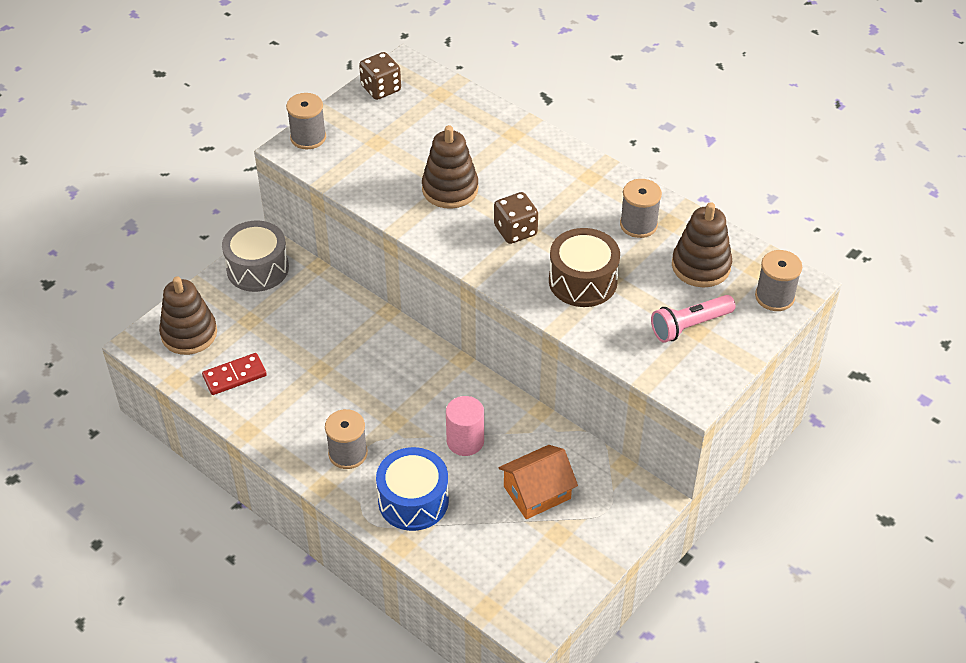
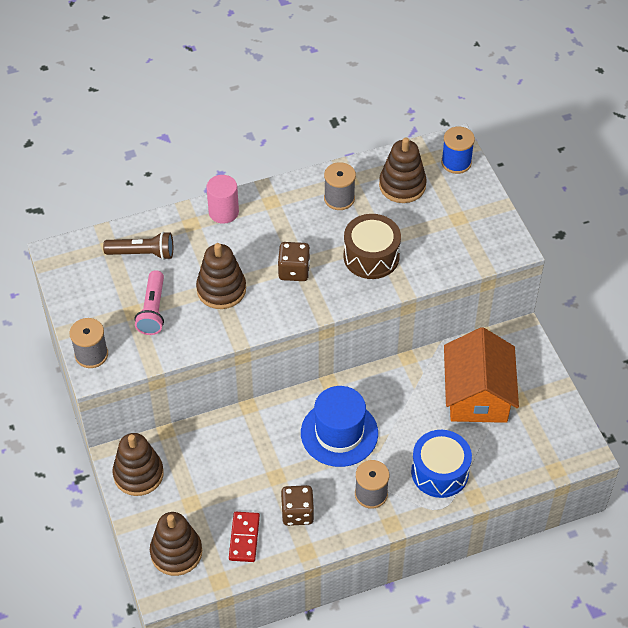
camera: 60 degrees left, 5 degrees up
grey drum [222,220,289,292] -> brown stacking toy [112,433,164,496]
brown dice [359,52,401,100] -> brown dice moved to [281,485,314,526]
pink cylinder [446,396,484,456] -> pink cylinder moved to [206,175,239,224]
orange house [498,445,578,519] -> orange house [444,327,519,423], size x1.56
pink flashlight [651,295,735,343] -> pink flashlight moved to [135,270,164,335]
grey spool [755,250,802,311] -> blue spool [441,126,475,174]
none -> brown flashlight [103,232,173,260]
none -> blue hat [301,386,378,467]

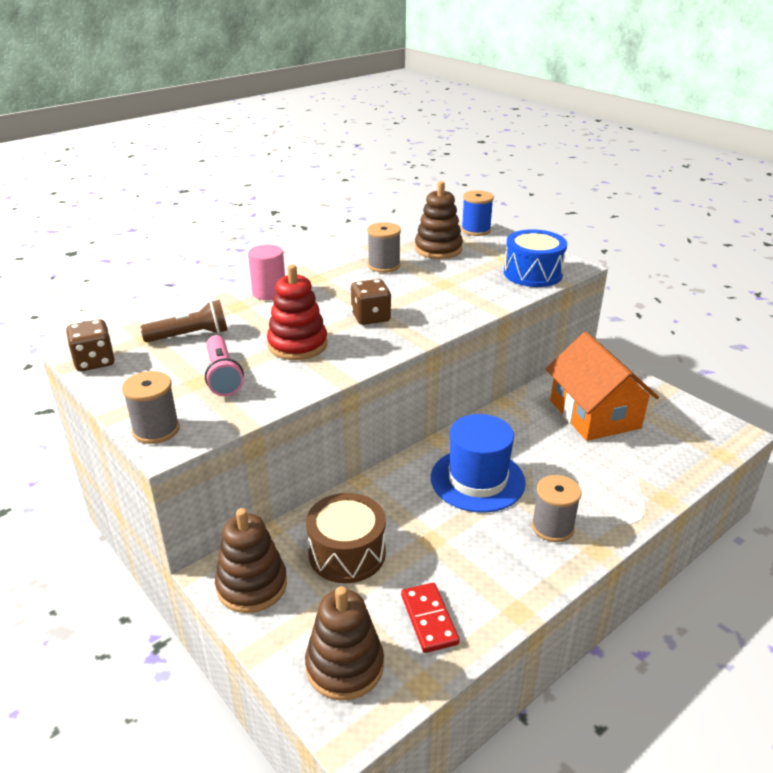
camera: 20 degrees left, 20 degrees down
brown stacking toy [196,243,246,309] -> red stacking toy [267,265,328,360]
brown dice [281,485,314,526] -> brown dice moved to [66,319,115,371]
brown drum [343,214,401,279] -> brown drum moved to [306,493,386,583]
blue drum [411,430,472,498] -> blue drum moved to [504,229,567,287]

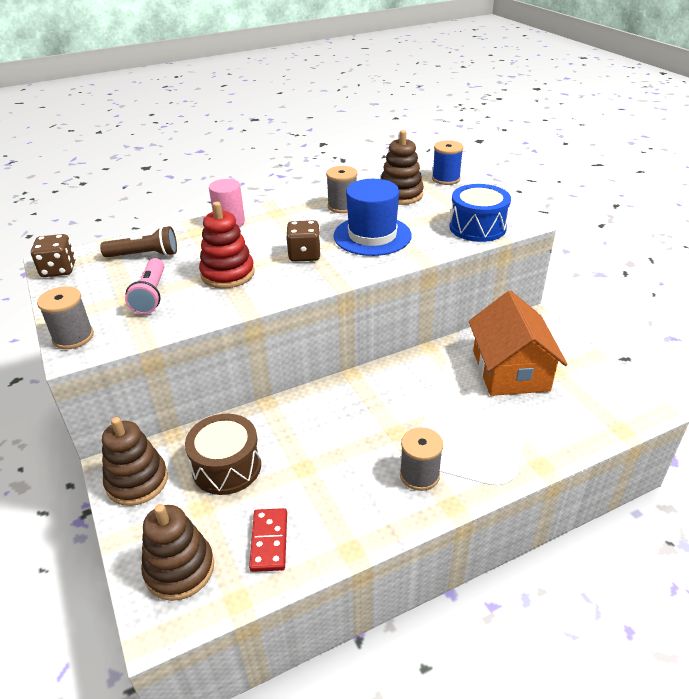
camera: 15 degrees right, 5 degrees up
blue hat [431,414,526,513] -> blue hat moved to [333,179,412,256]

